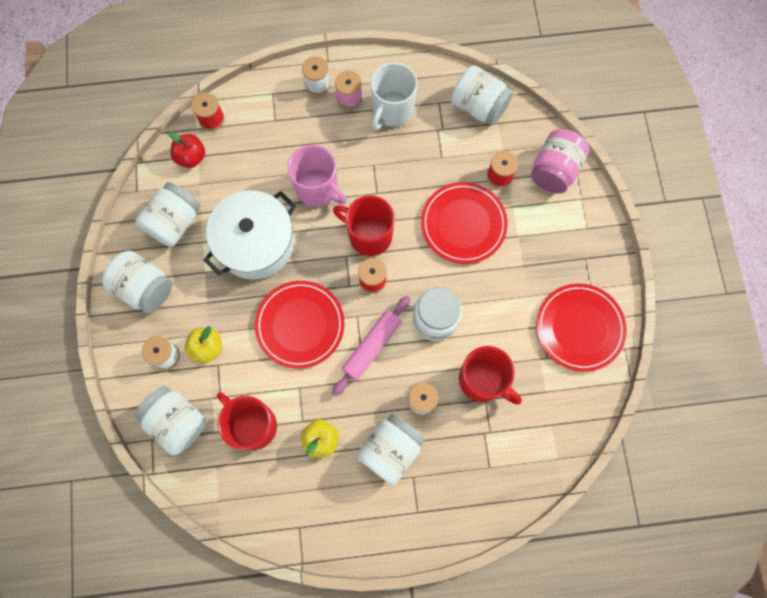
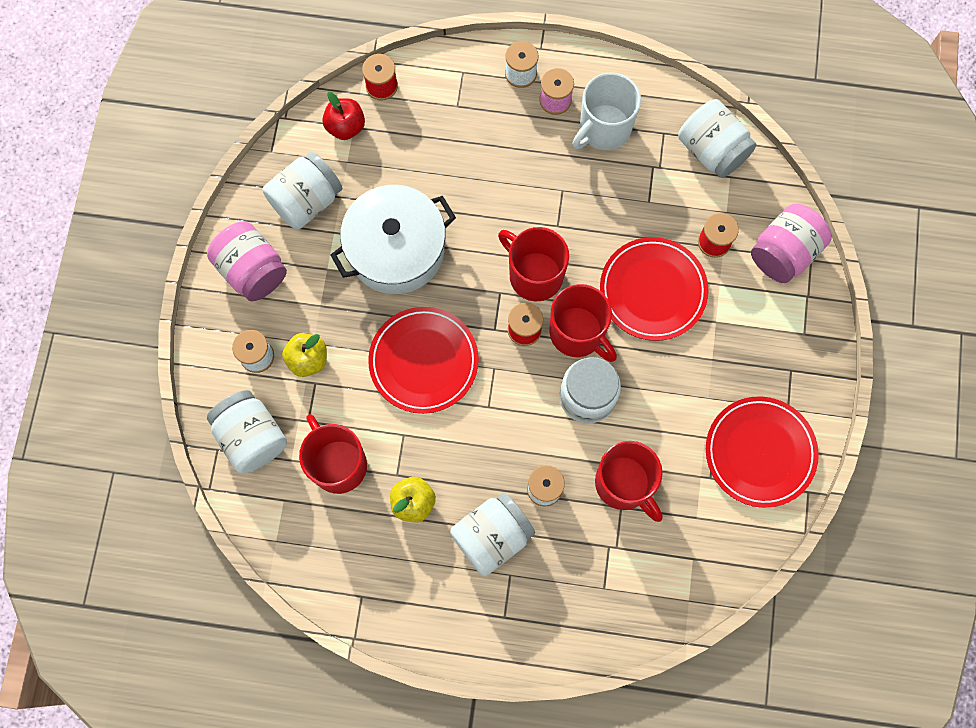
camera: 15 degrees right, 0 degrees up
white jar [102,251,172,313] -> pink jar [207,221,287,301]
pink mug [288,144,347,207] -> none
pink rolling pin [332,296,410,396] -> none
none -> red mug [549,284,617,362]

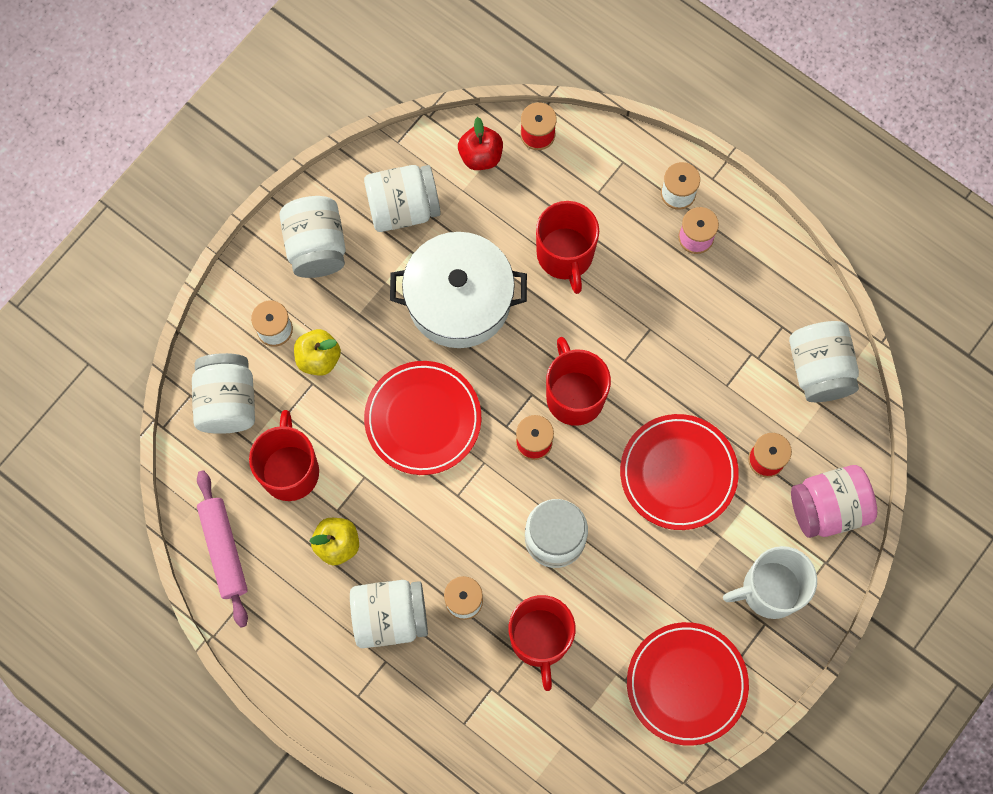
camera: 30 degrees right, 0 degrees up
pink jar [207,221,287,301] -> white jar [279,196,346,278]
red mug [549,284,617,362] -> red mug moved to [536,201,599,294]
white mug [572,73,641,150] -> white mug moved to [723,546,817,619]
none -> pink rolling pin [197,470,248,628]

